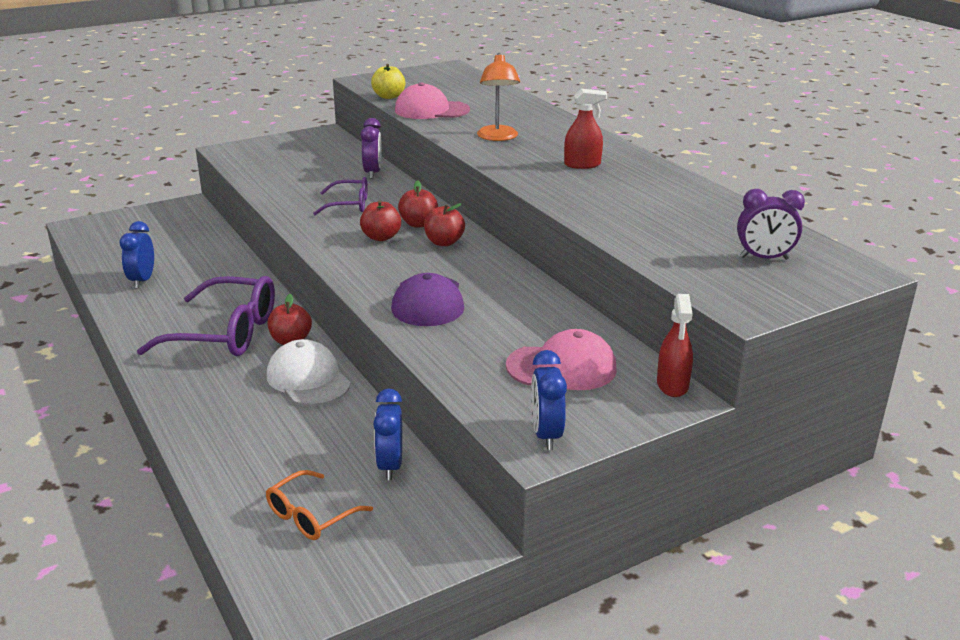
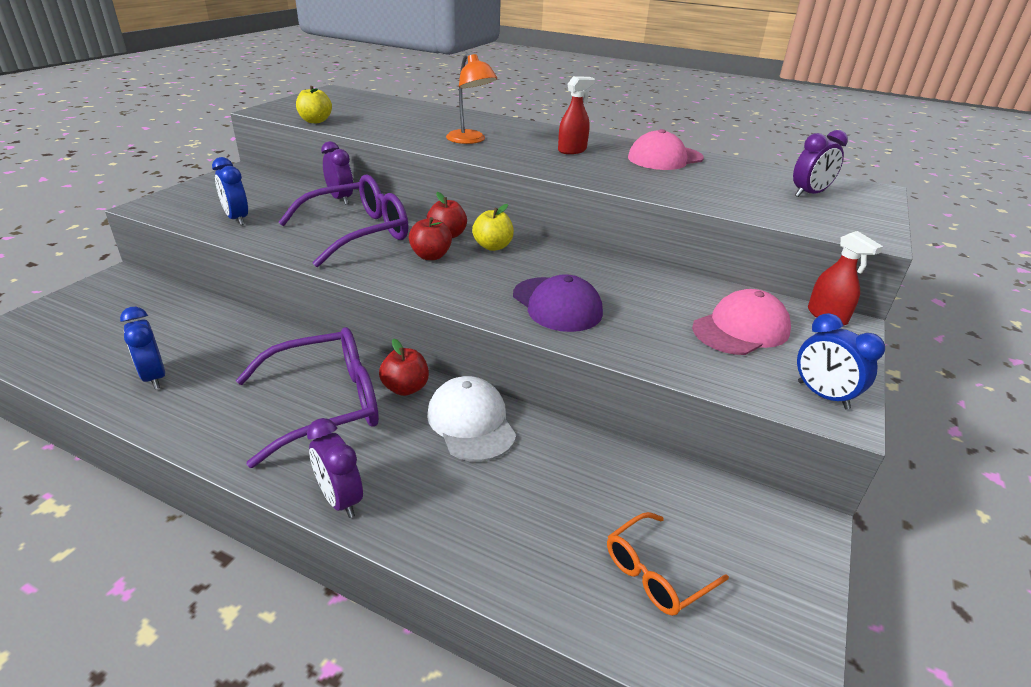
camera: 35 degrees left, 5 degrees up
orange glasses [266,470,373,540] -> orange glasses turned 45 degrees clockwise [607,512,729,616]
white cap [267,339,351,406] -> white cap turned 45 degrees clockwise [427,376,516,462]
purple glasses [313,177,368,215] -> purple glasses [278,174,408,268], size x1.84
blue clock [373,388,402,480] -> blue clock moved to [212,157,248,225]
pink cap [395,82,470,119] -> pink cap moved to [628,129,704,170]
red apple [424,203,465,246] -> yellow apple [472,204,514,251]
none -> purple clock [307,418,363,518]

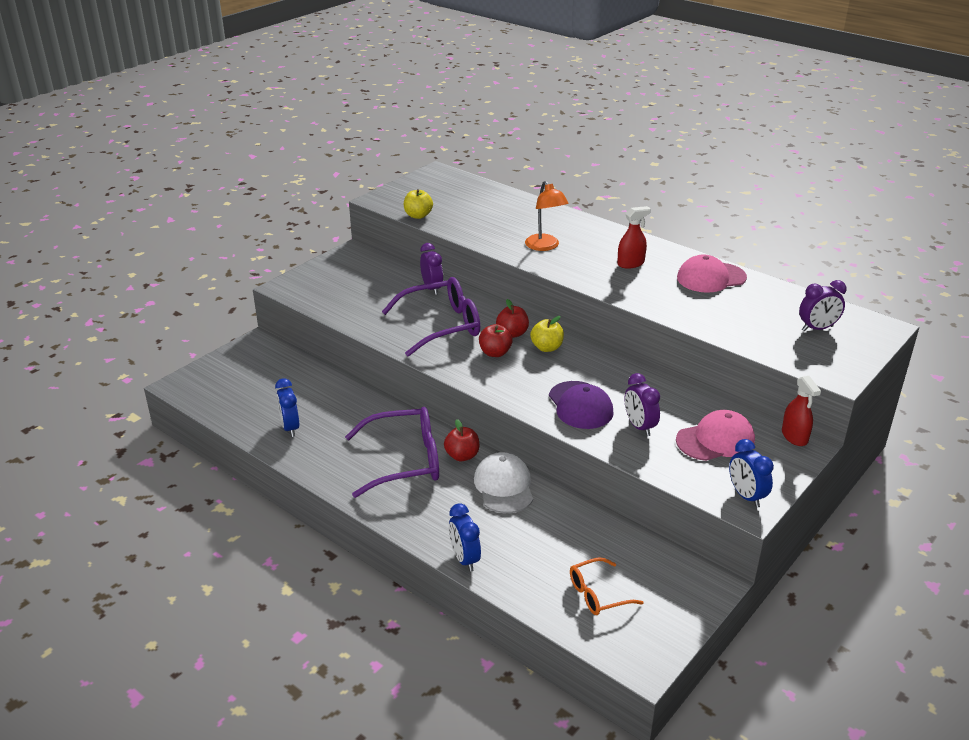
camera: 15 degrees right, 0 degrees up
blue clock [212,157,248,225] -> blue clock moved to [449,503,481,572]
purple clock [307,418,363,518] -> purple clock moved to [624,373,660,436]

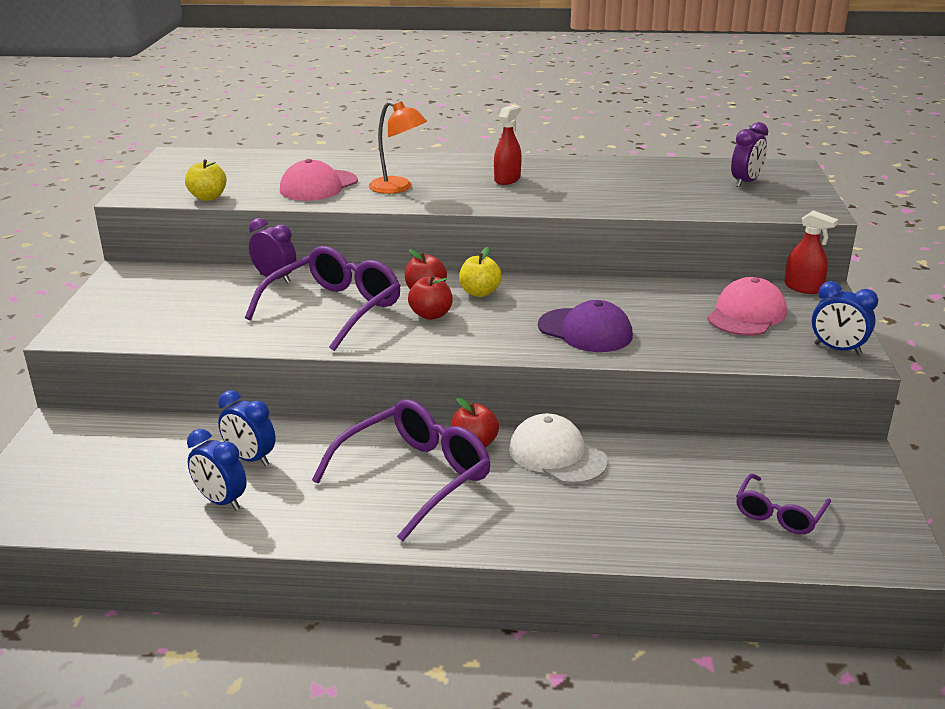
camera: 35 degrees left, 5 degrees down
blue clock [449,503,481,572] -> blue clock moved to [218,390,276,466]
orange glasses [570,558,644,615] -> purple glasses [736,474,831,534]
purple clock [624,373,660,436] -> none
pink cap [677,254,747,293] -> pink cap moved to [280,159,358,201]

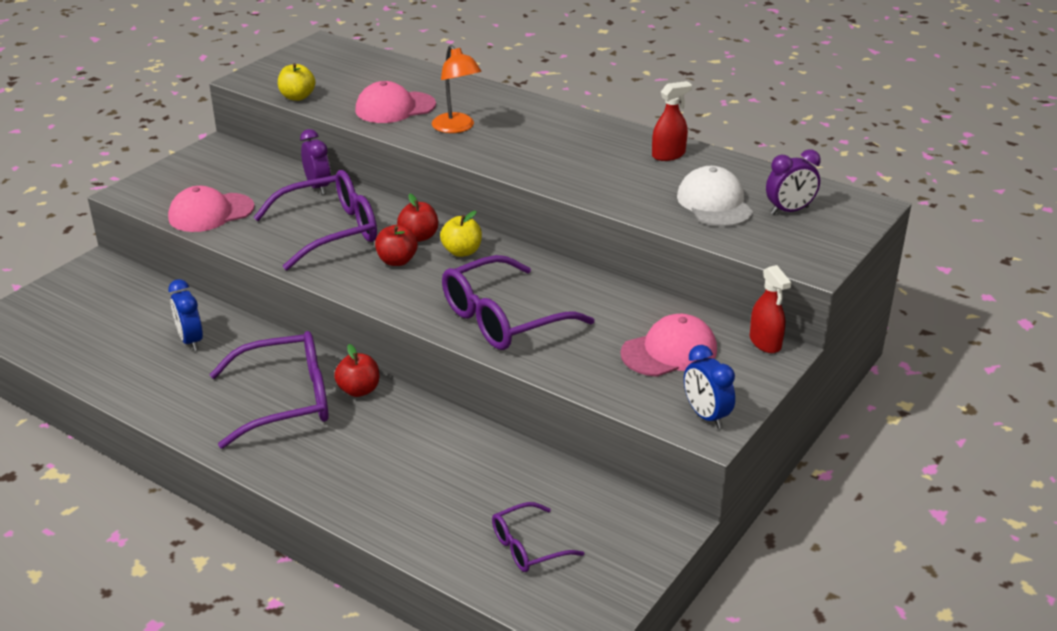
camera: 30 degrees right, 5 degrees up
blue clock [187,429,247,510] -> none
red spray bottle [494,105,522,185] -> red spray bottle moved to [652,81,692,161]
white cap [509,413,607,484] -> white cap moved to [677,166,753,227]
purple cap [538,300,633,352] -> purple glasses [442,255,594,350]
none -> pink cap [168,186,255,232]

